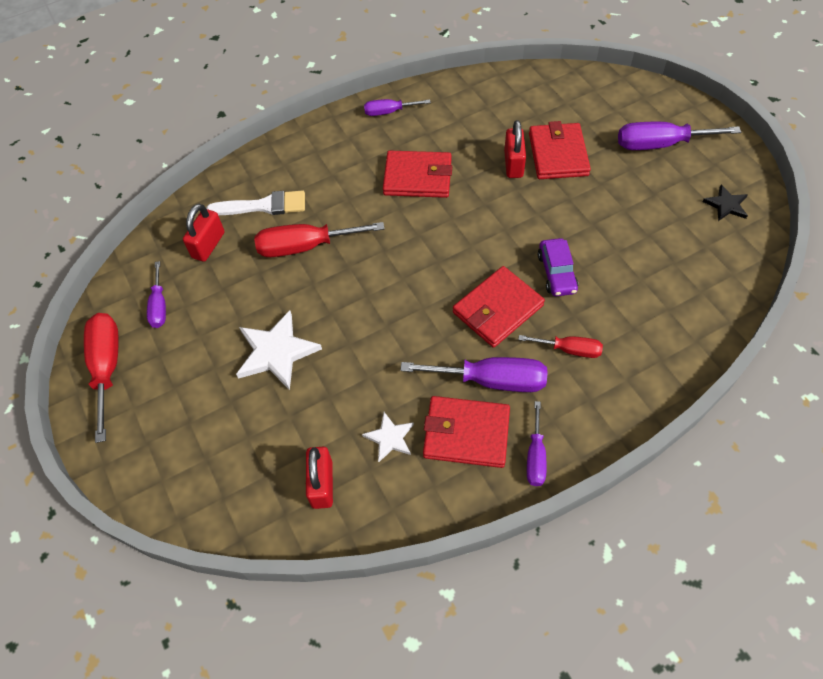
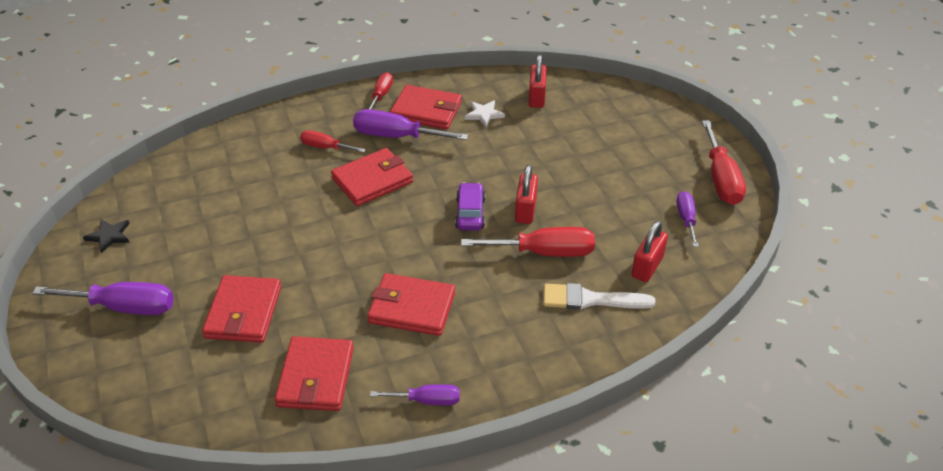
camera: 175 degrees left, 15 degrees down
white star [236,310,322,390] -> none
red padlock [504,120,526,178] -> red padlock moved to [515,165,538,224]
purple screwdriver [527,401,546,486] -> red screwdriver [369,72,393,110]
purple car [538,238,578,296] -> purple car moved to [455,182,485,231]
none -> red wallet [275,337,354,411]

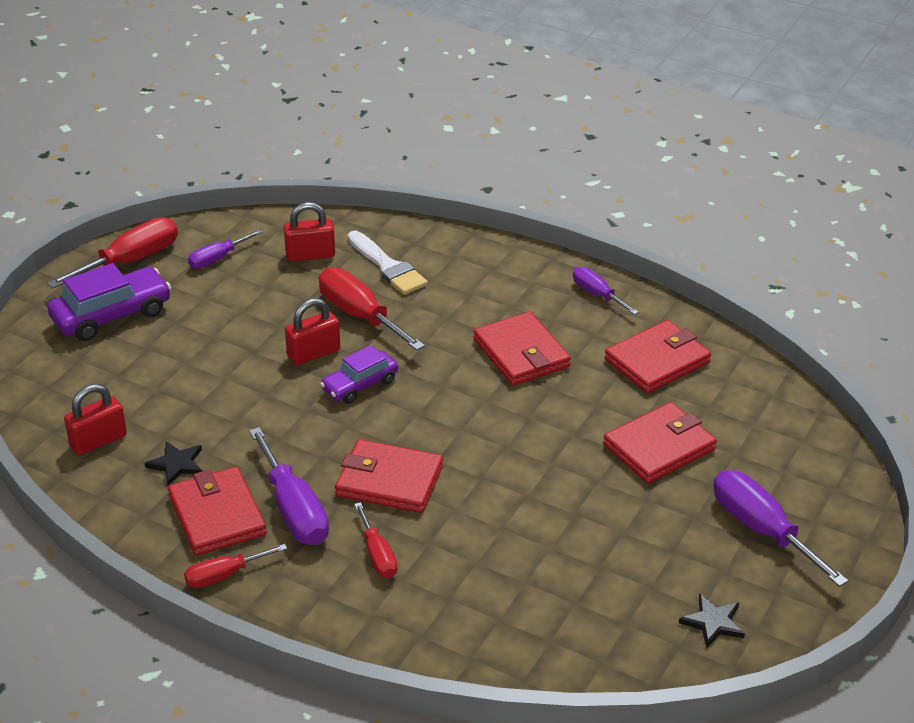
camera: 130 degrees left, 5 degrees down
white star [465,100,505,127] -> black star [144,441,202,486]
none -> purple car [47,263,171,341]

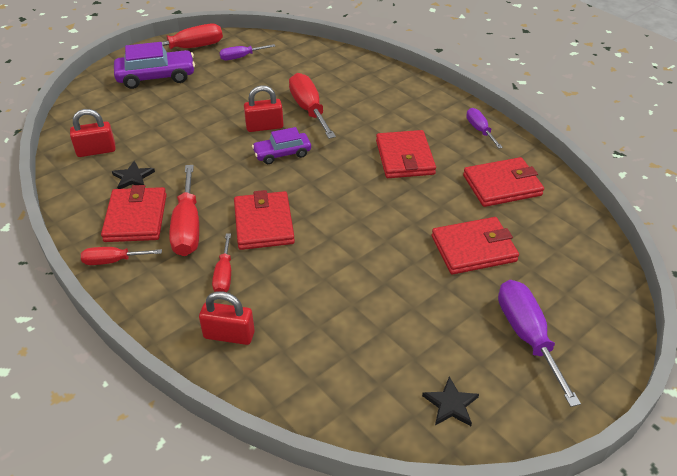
camera: 20 degrees right, 5 degrees up
purple screwdriver [249,427,329,545] -> red screwdriver [169,165,199,256]
red padlock [284,202,335,262] -> red padlock moved to [199,291,255,345]
red wallet [335,439,443,513] -> red wallet turned 45 degrees clockwise [234,190,295,250]
white brush [348,231,428,295] -> none

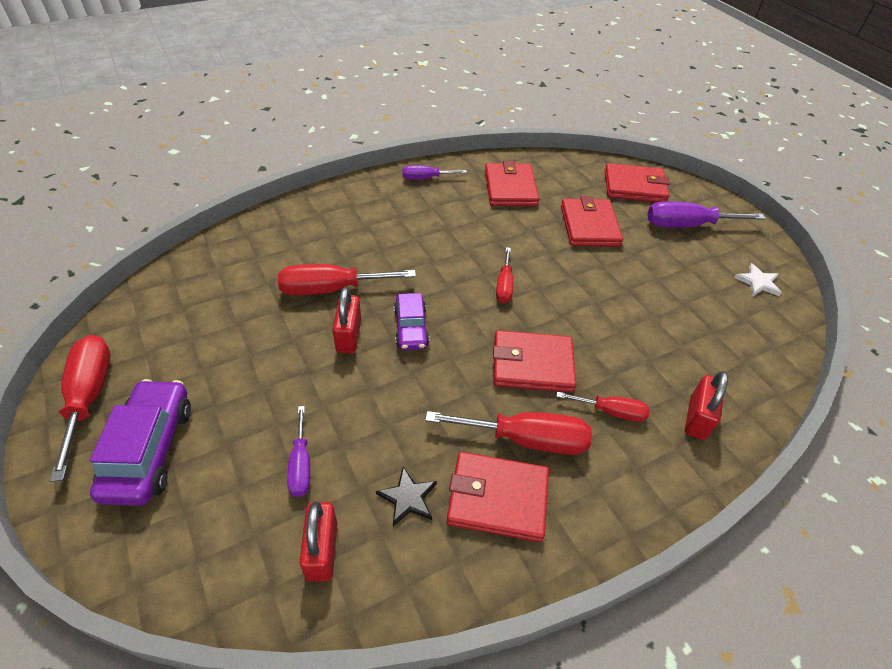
camera: 80 degrees left, 5 degrees up
red screwdriver [81,247,162,265] -> red screwdriver moved to [496,247,513,303]
purple screwdriver [219,44,275,60] -> purple screwdriver moved to [287,406,310,497]
red wallet [376,130,436,178] -> red wallet moved to [604,163,670,202]
black star [422,376,479,426] -> white star [734,263,782,296]

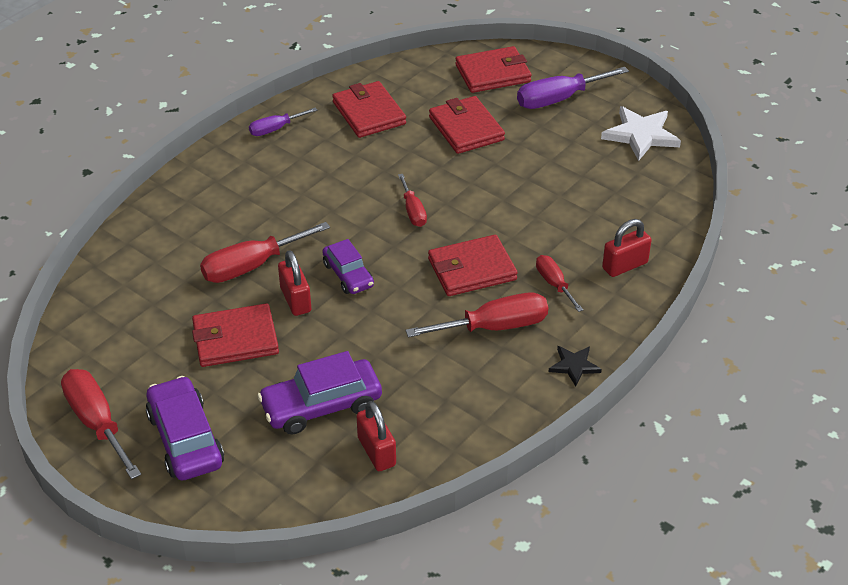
camera: 20 degrees left, 5 degrees down
purple screwdriver [287,406,310,497] -> purple car [257,351,382,434]
black star [376,466,437,527] -> black star moved to [549,346,602,386]
red wallet [447,452,549,542] -> red wallet moved to [192,303,279,367]
red screwdriver [556,392,650,422] -> red screwdriver turned 105 degrees counterclockwise [536,255,583,312]
red padlock [685,371,728,440] -> red padlock turned 60 degrees clockwise [602,219,652,277]
white star [734,263,782,296] -> white star [601,106,681,161], size x1.77

